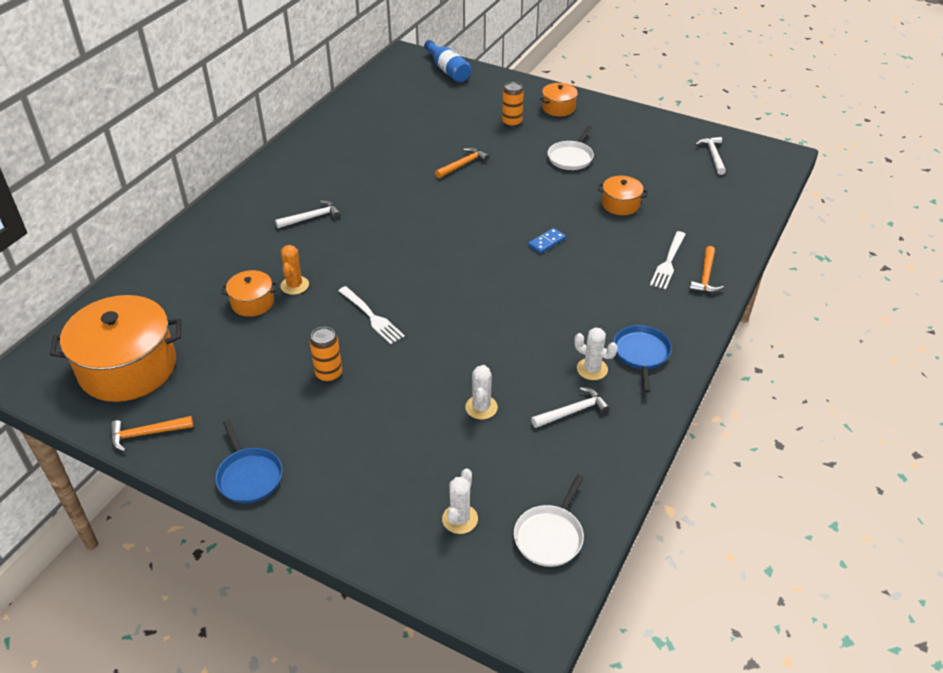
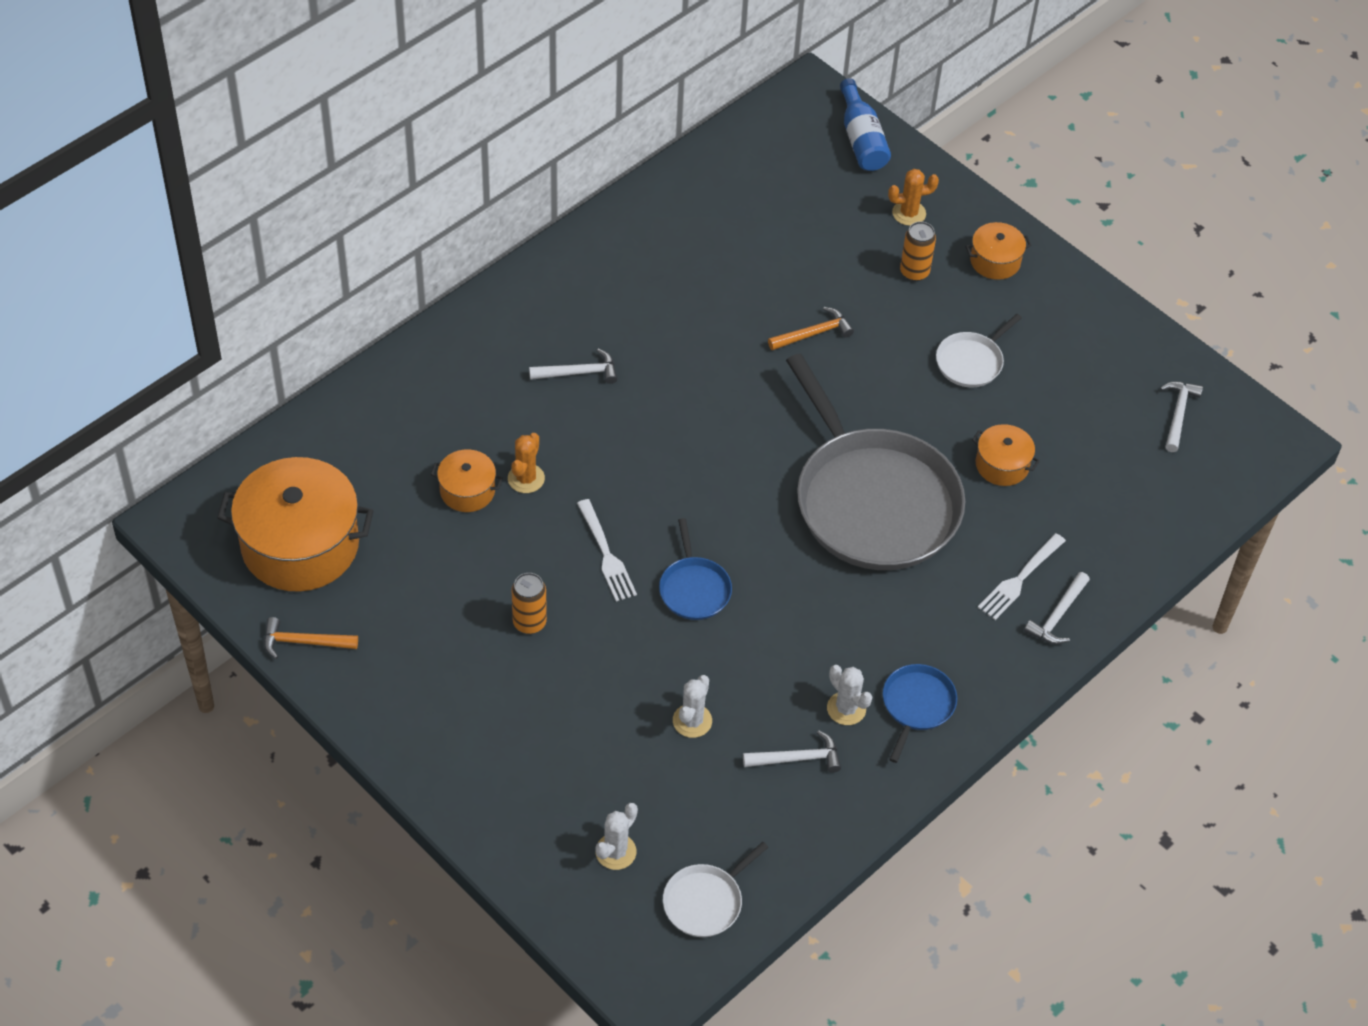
camera: 15 degrees right, 10 degrees up
blue pan [215,420,283,503] -> blue pan moved to [659,518,732,620]
blue domino [528,228,566,254] -> grey pan [786,353,965,570]
orange hammer [689,246,724,293] -> white hammer [1024,572,1090,644]
none -> orange cactus [888,169,939,226]

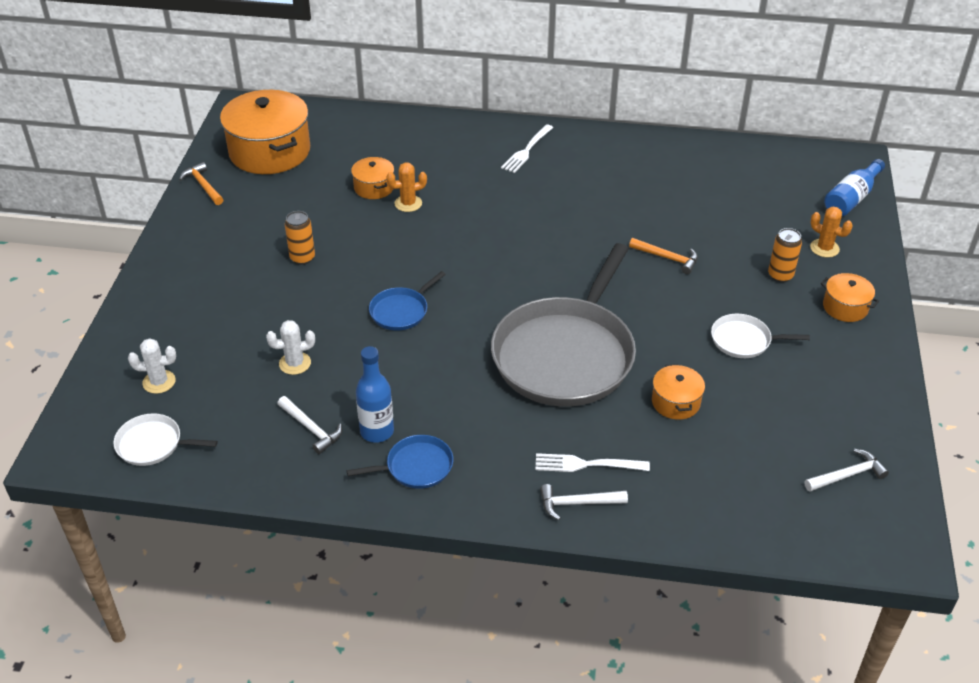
camera: 55 degrees right, 10 degrees down
white hammer [529,349,617,384] -> none
white fork [577,499,637,602] -> white fork moved to [501,124,554,173]
white cactus [827,665,872,725] -> blue bottle [356,346,394,443]

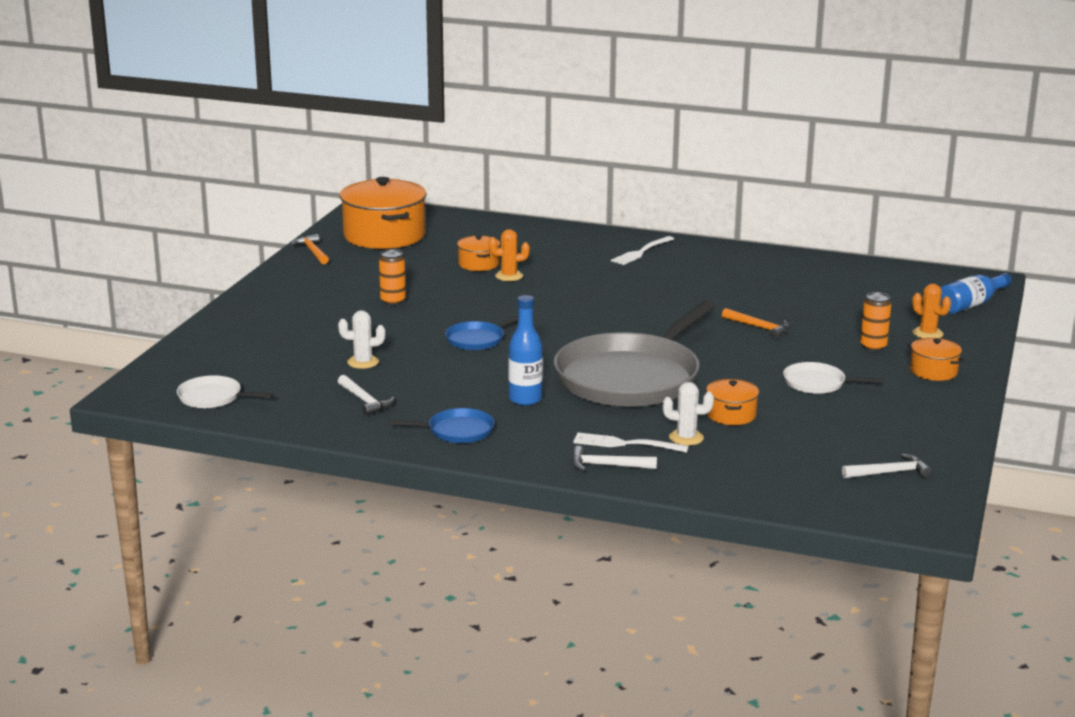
camera: 10 degrees right, 20 degrees down
white cactus [128,338,176,394] -> white cactus moved to [662,382,714,446]
blue bottle [356,346,394,443] -> blue bottle moved to [508,295,543,406]

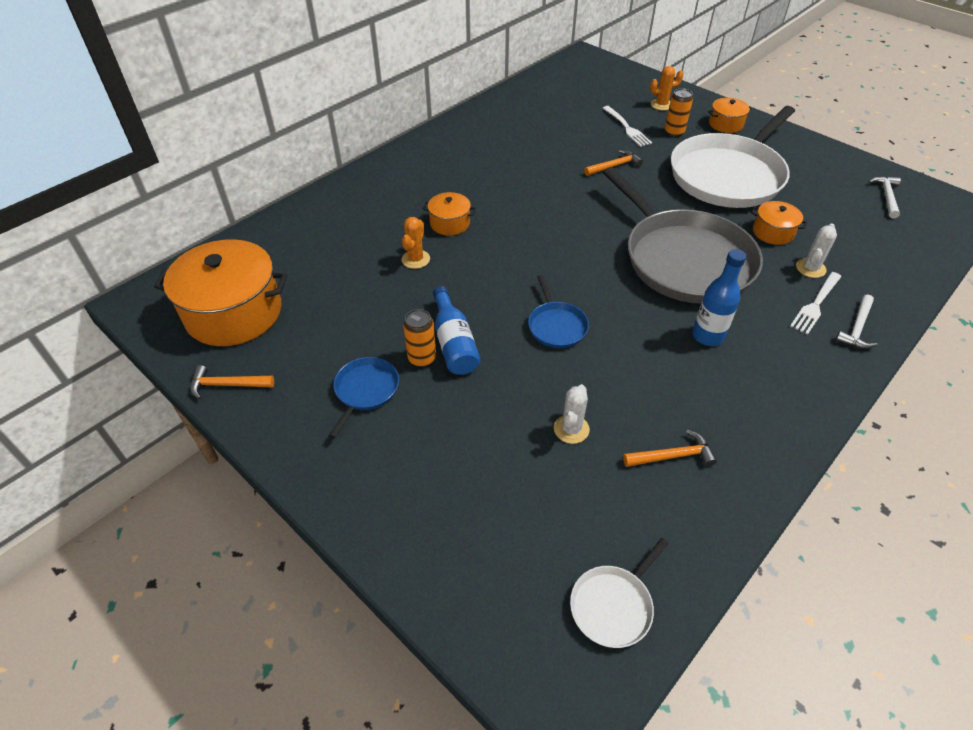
camera: 65 degrees left, 25 degrees up
white hammer [338,375,394,416] -> orange hammer [623,430,717,467]
blue pan [389,408,495,443] -> blue pan moved to [329,357,399,438]
orange pot [457,235,500,271] -> orange pot moved to [423,192,476,236]
white fork [611,236,674,265] -> white fork moved to [603,106,652,147]
white pan [783,362,884,394] -> white pan [671,106,795,208], size x2.36
blue bottle [940,273,1012,314] -> blue bottle moved to [433,286,480,375]

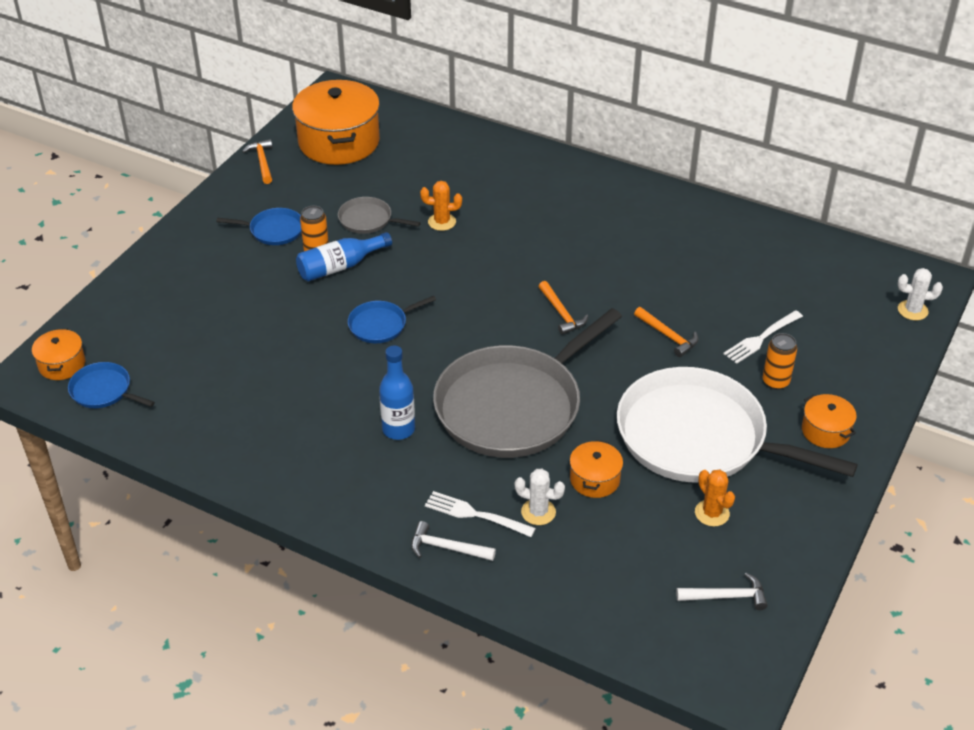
camera: 75 degrees right, 5 degrees down
orange pot [423,192,476,236] -> orange pot moved to [32,329,85,380]
white cactus [554,384,590,444] -> white cactus moved to [898,268,943,320]
white pan [570,538,669,648] -> blue pan [68,362,155,408]
orange hammer [623,430,717,467] -> orange hammer moved to [538,281,588,335]
orange cactus [650,66,684,111] -> orange cactus moved to [695,470,735,527]
none -> grey pan [338,197,421,234]

